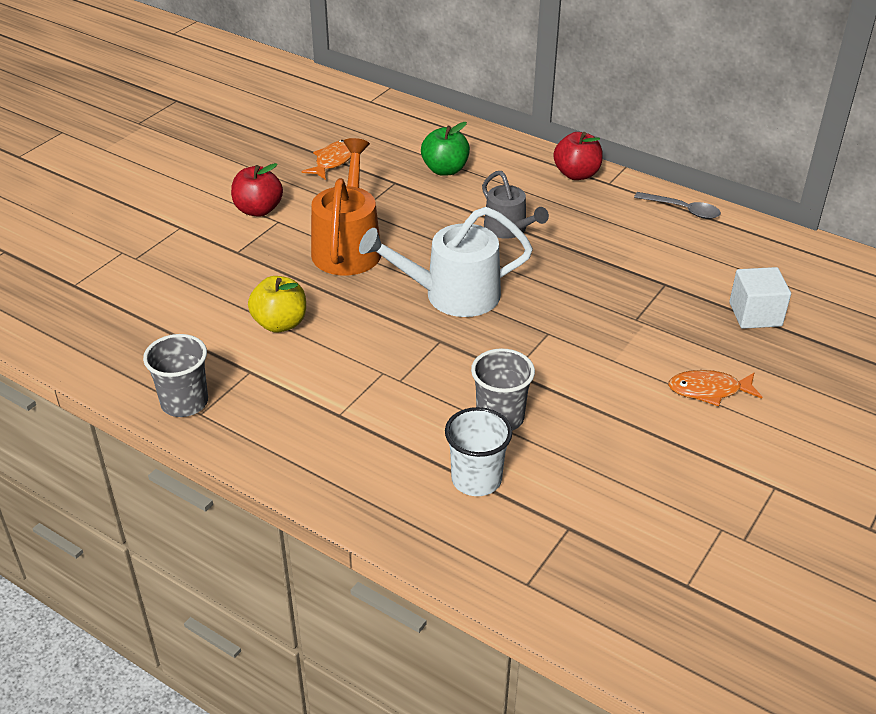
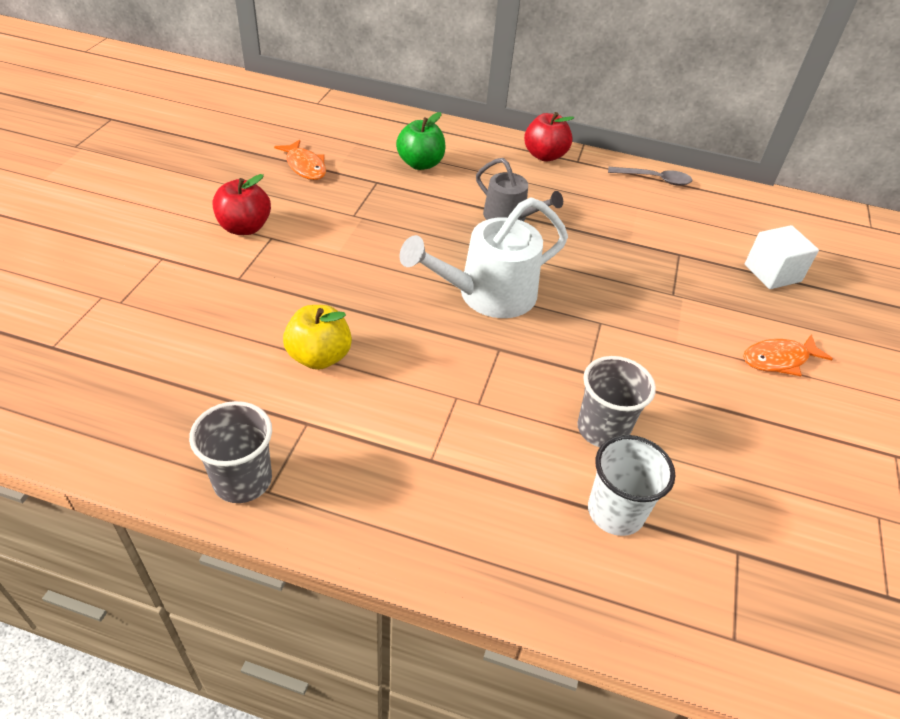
camera: 20 degrees left, 5 degrees up
orange fish [301,140,351,180] -> orange fish turned 135 degrees clockwise [274,140,326,180]
orange watering can [311,138,381,275] -> none

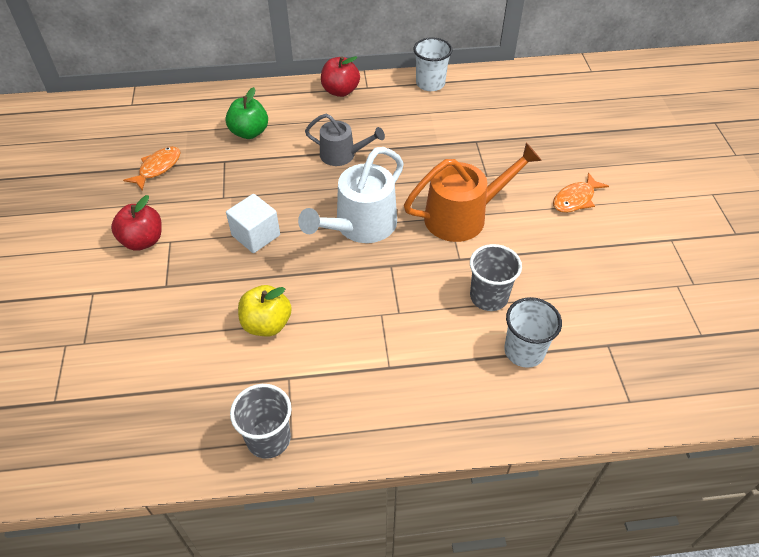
camera: 20 degrees left, 5 degrees up
orange fish [274,140,326,180] -> orange fish turned 90 degrees counterclockwise [123,146,181,191]
grey spoon [608,167,692,186] -> white cup [413,38,453,91]
white cube [745,225,819,289] -> white cube moved to [226,194,280,253]
none -> orange watering can [404,143,542,242]

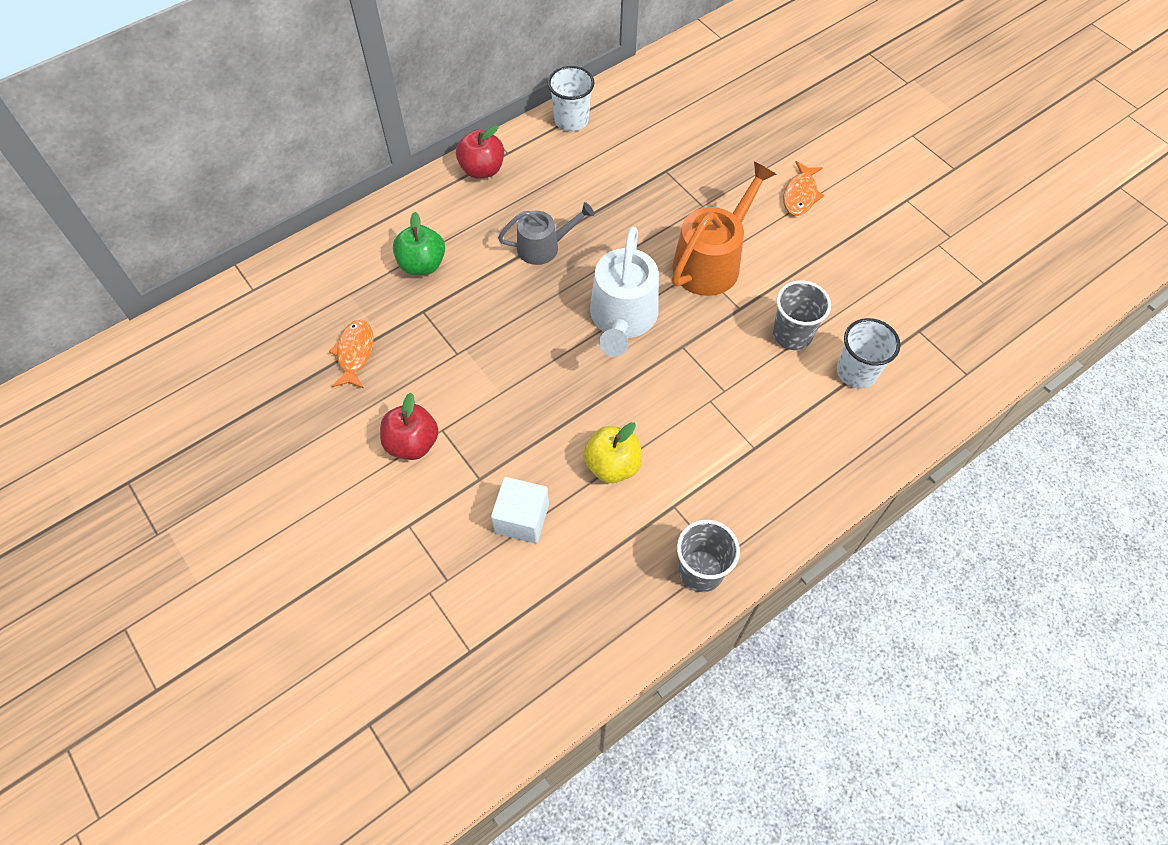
camera: 30 degrees left, 10 degrees up
white cube [226,194,280,253] -> white cube moved to [491,477,549,544]

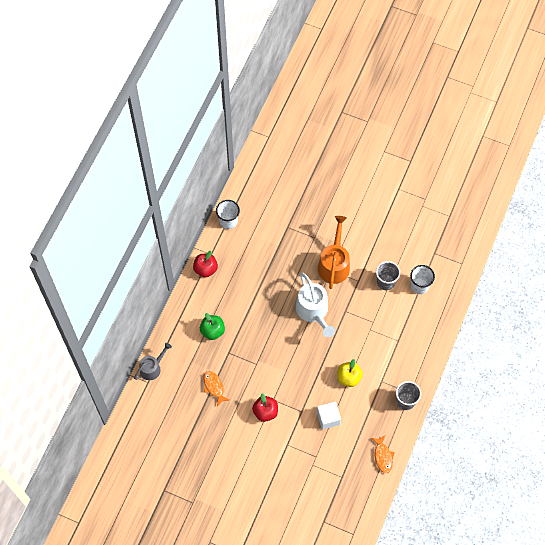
camera: 30 degrees left, 5 degrees up
grey watering can [498,202,594,265] -> grey watering can moved to [134,343,172,380]
orange fish [783,161,824,216] -> orange fish moved to [371,436,395,473]

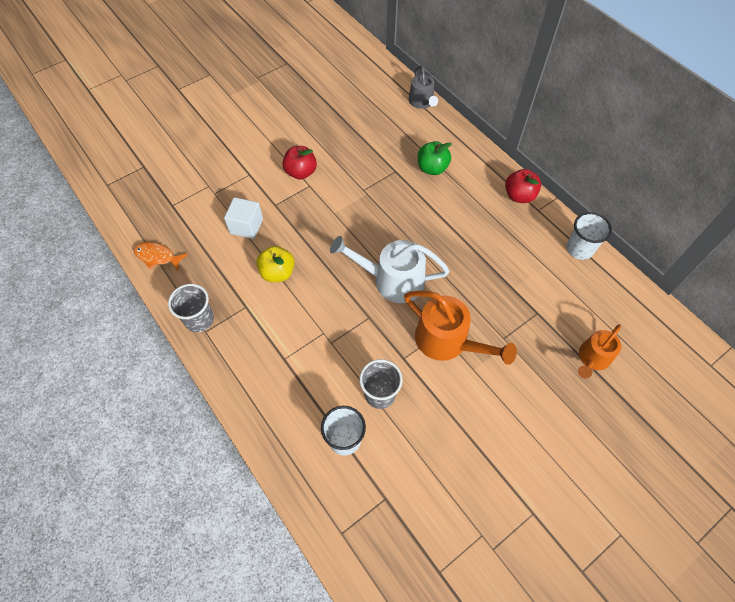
camera: 120 degrees right, 5 degrees down
orange fish [203,371,229,406] -> none
none -> orange watering can [578,324,621,379]

